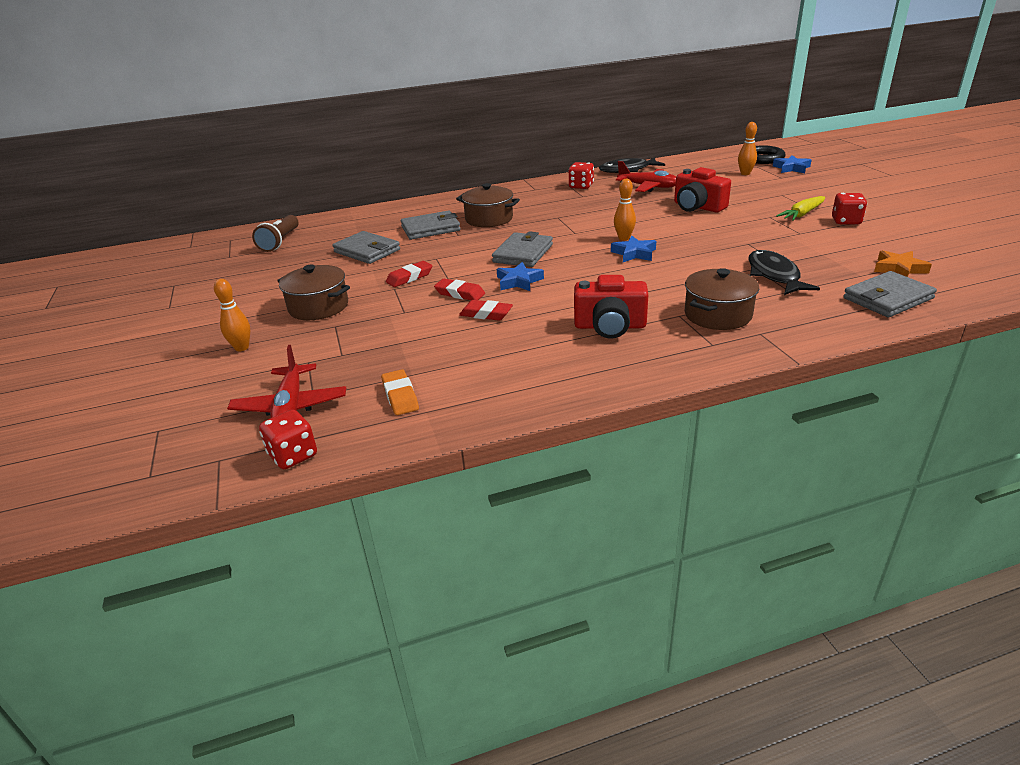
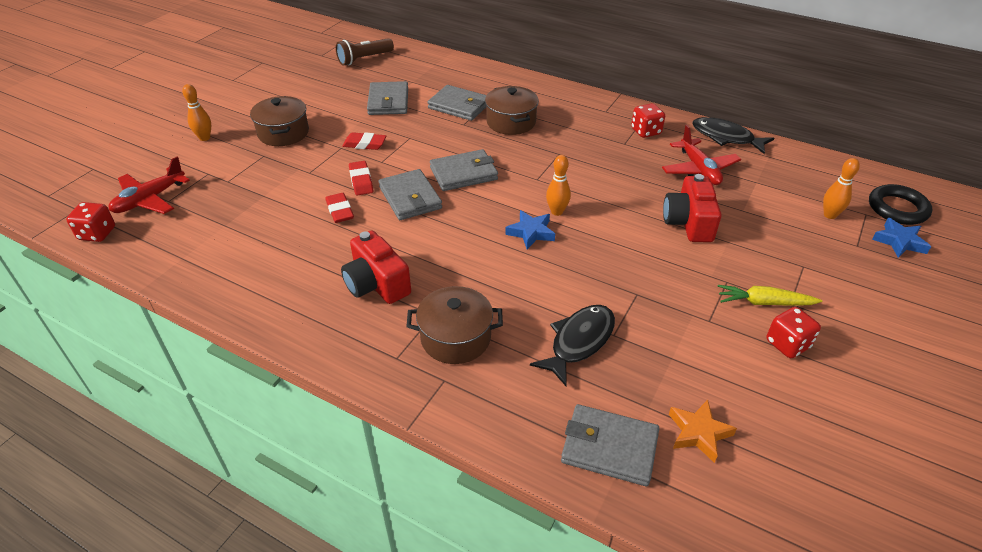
camera: 45 degrees right, 10 degrees up
orange eraser [381,369,419,415] -> none
blue star [497,262,544,291] -> grey wallet [379,169,442,220]

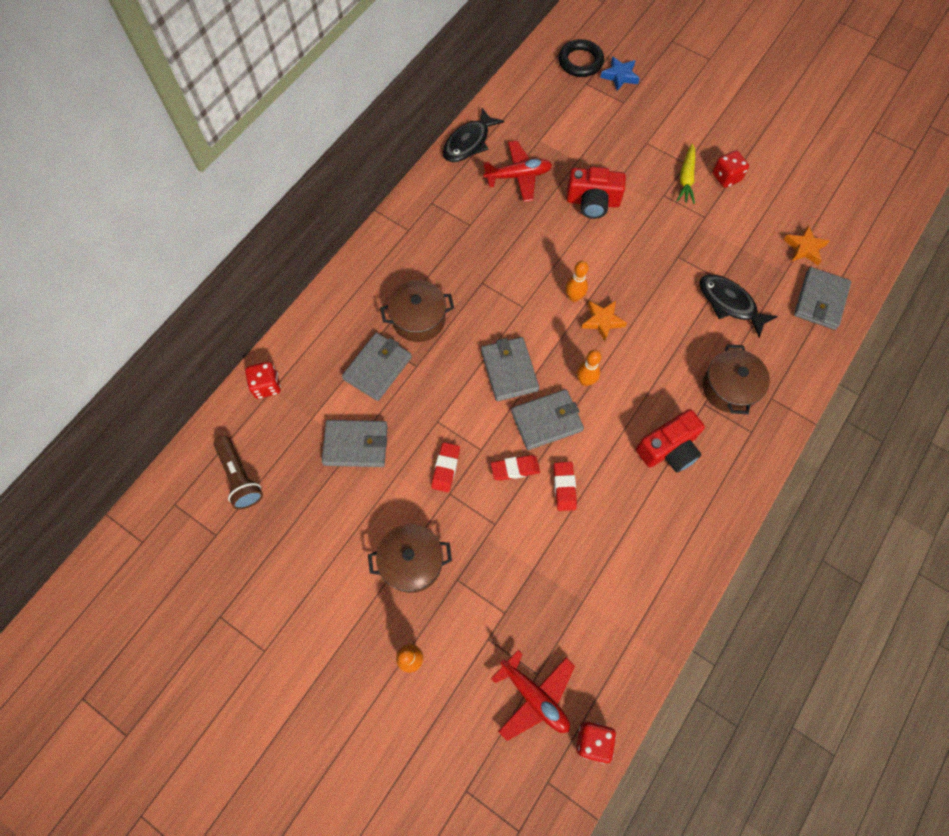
camera: 85 degrees left, 25 degrees up
red eraser [325,193,354,223] -> red eraser turned 75 degrees counterclockwise [554,462,577,511]
blue star [505,210,555,249] -> orange star [582,301,627,342]
red dice [631,103,665,138] -> red dice moved to [245,362,281,399]
orange bowling pin [823,158,860,219] -> orange bowling pin moved to [577,350,601,386]

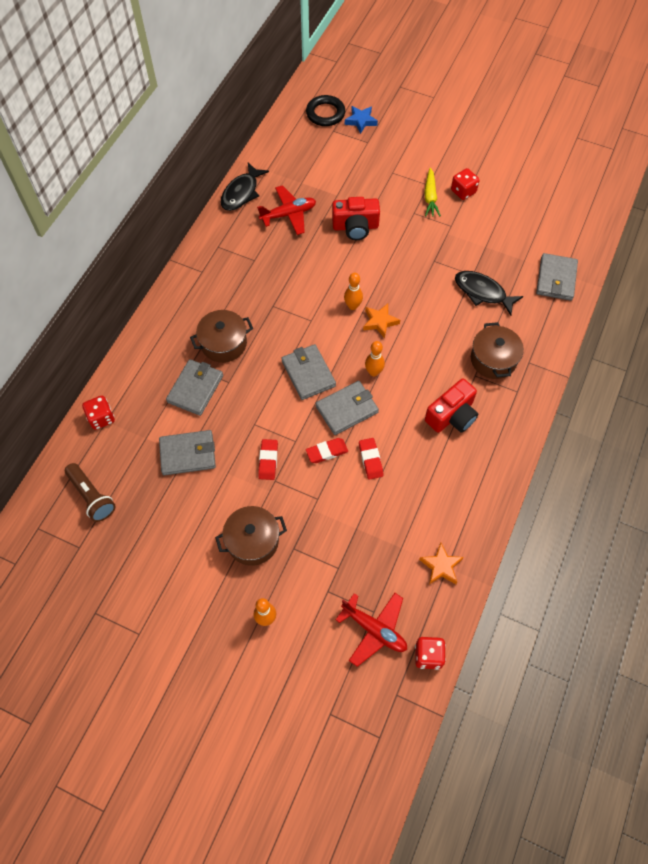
camera: 10 degrees left, 5 degrees down
orange star [784,225,829,265] -> orange star moved to [419,543,464,585]

